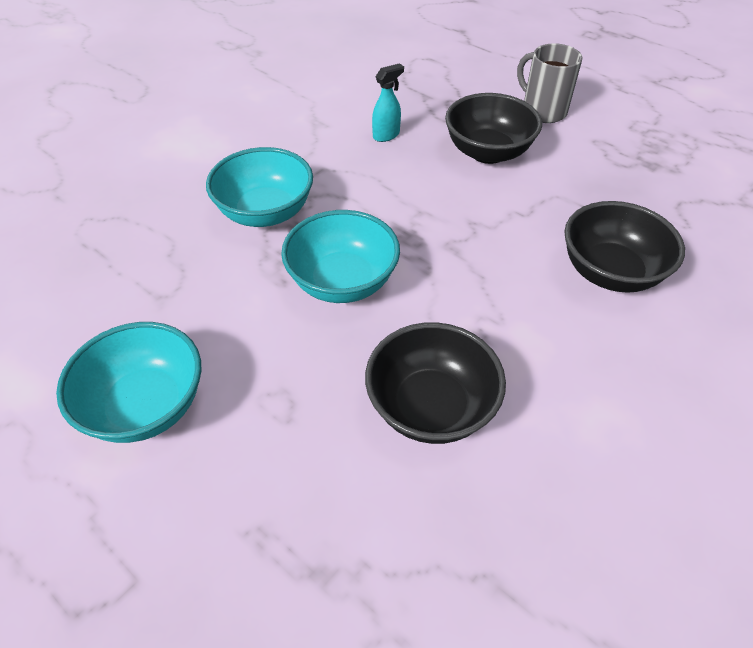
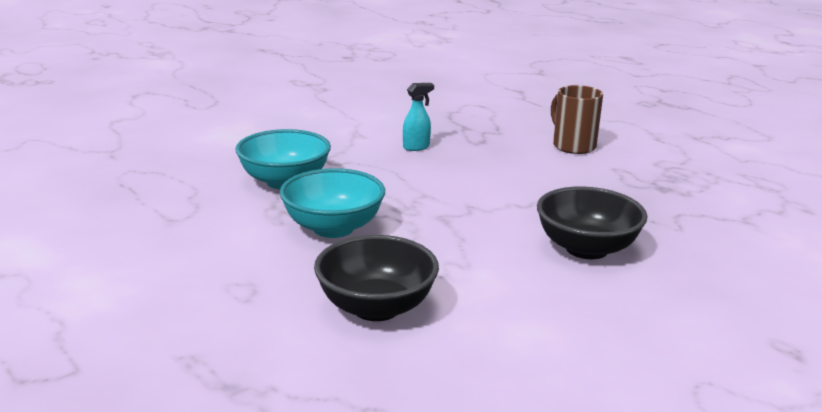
camera: 10 degrees right, 25 degrees down
turquoise bowl [56,322,201,443] -> none
black bowl [445,93,542,164] -> none
grey mug [517,43,582,123] -> brown mug [551,85,603,154]

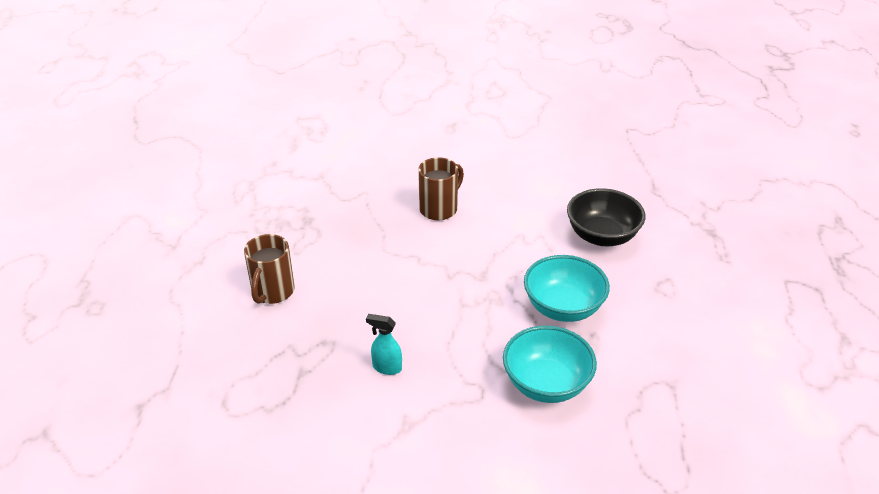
camera: 135 degrees left, 15 degrees up
black bowl [537,186,648,259] -> brown mug [418,157,464,220]

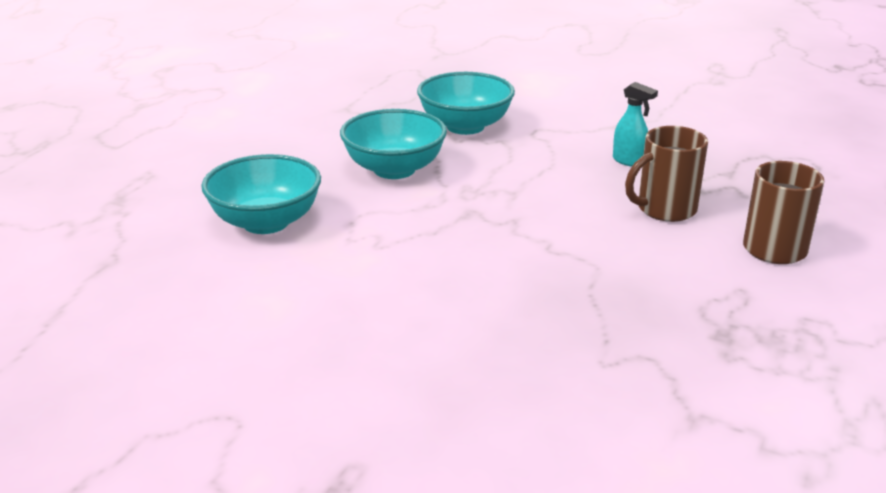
camera: 160 degrees left, 10 degrees down
brown mug [418,157,464,220] -> brown mug moved to [625,126,708,222]
black bowl [567,188,646,246] -> turquoise bowl [201,154,321,234]

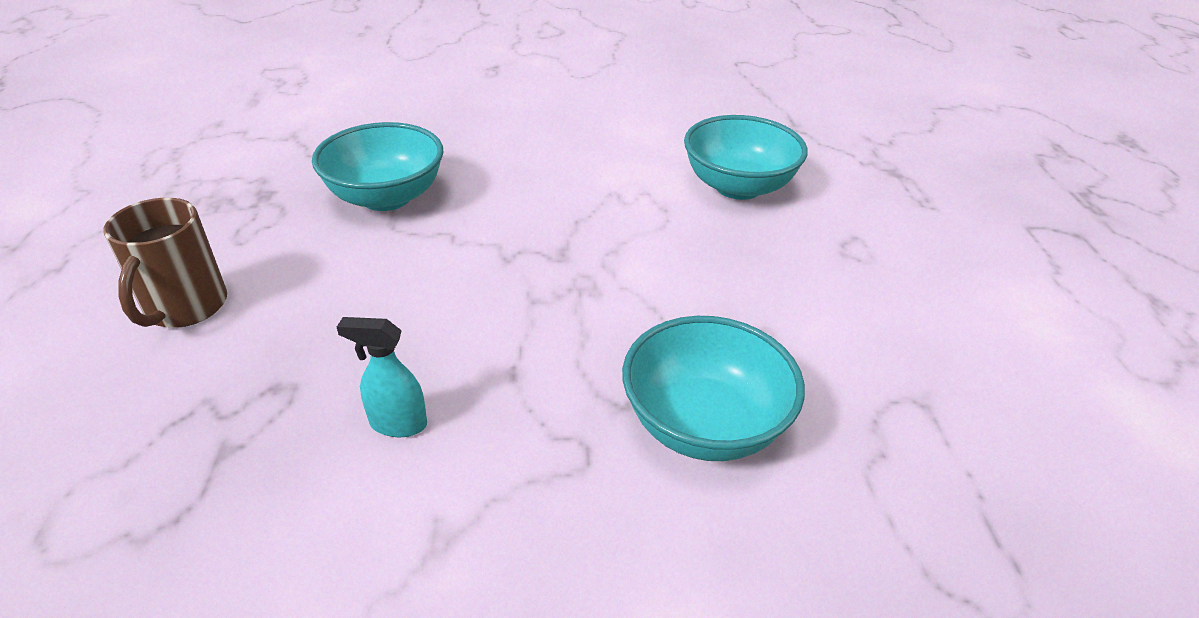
camera: 150 degrees right, 10 degrees up
turquoise bowl [340,109,447,179] -> turquoise bowl moved to [312,122,443,211]
brown mug [625,126,708,222] -> none

